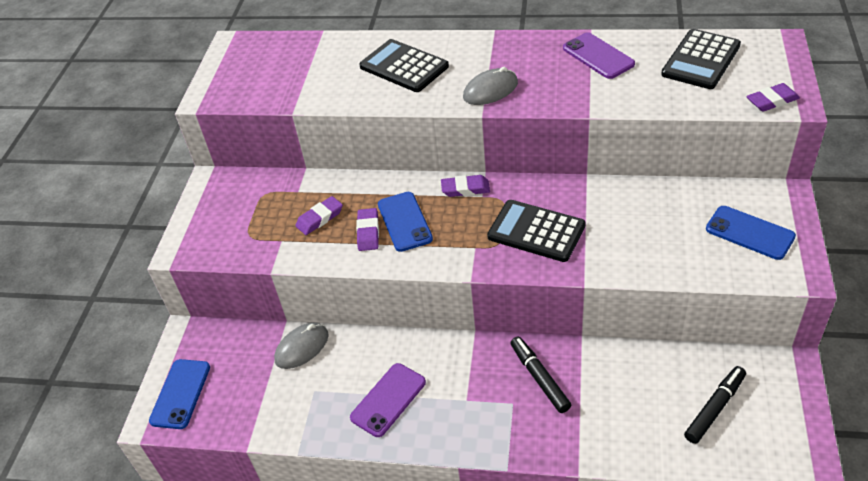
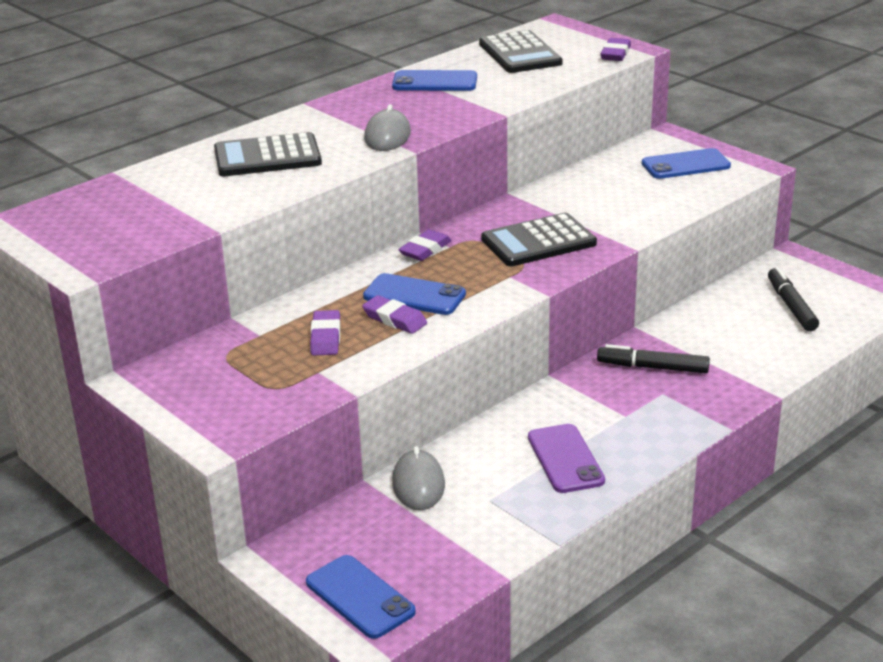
camera: 55 degrees left, 15 degrees down
purple phone [563,32,635,79] -> blue phone [392,70,477,91]

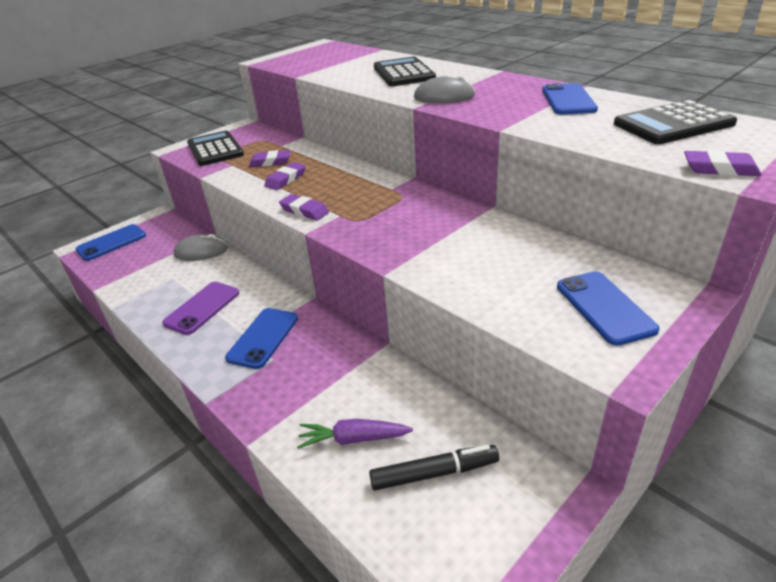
camera: 90 degrees right, 5 degrees up
blue phone [363,273,466,315] -> blue phone moved to [225,308,298,369]
purple eraser [398,229,452,261] -> purple eraser moved to [279,194,329,220]
black calculator [481,213,597,266] -> black calculator moved to [187,131,244,166]
purple phone [528,424,605,493] -> purple phone turned 45 degrees counterclockwise [162,282,239,335]
black marker [597,344,710,373] -> none
none -> purple carrot [297,419,413,449]

